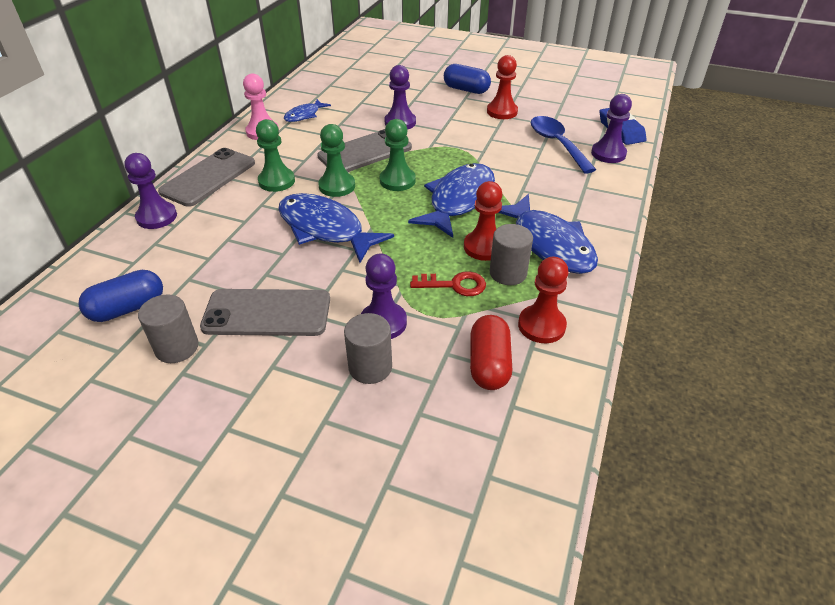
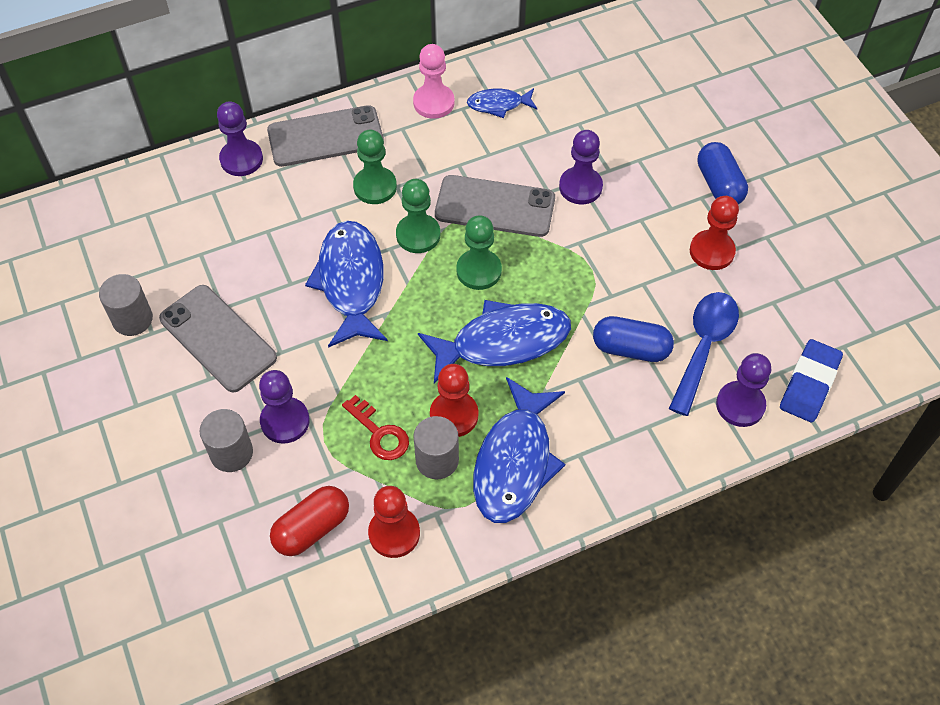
camera: 45 degrees right, 15 degrees up
blue capsule [78,270,163,322] -> blue capsule moved to [593,316,674,362]

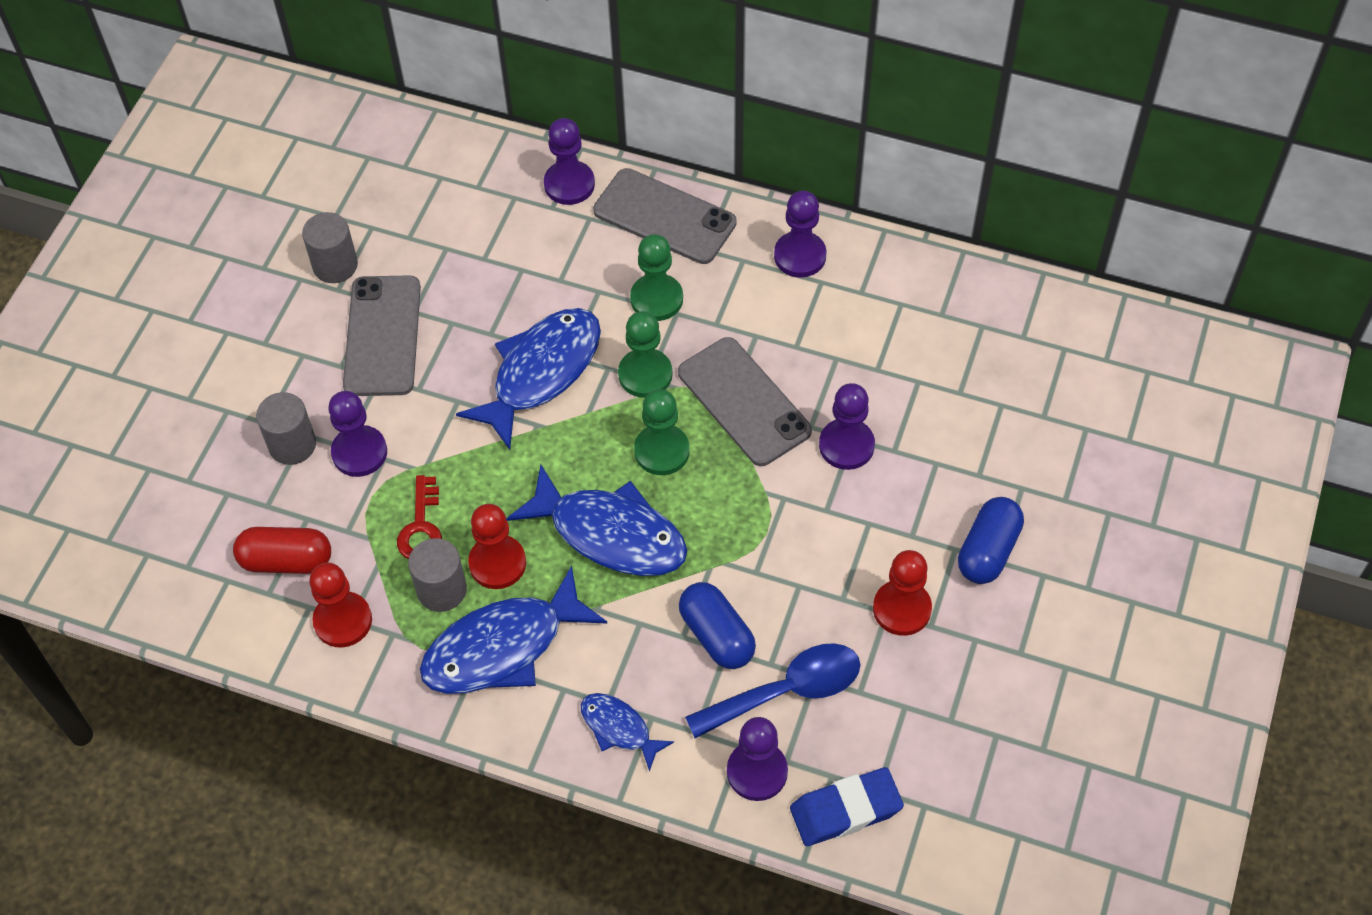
camera: 45 degrees right, 0 degrees up
pink pawn [413,44,454,119] -> purple pawn [774,191,827,278]
blue fish [467,88,537,118] -> blue fish moved to [581,693,674,772]

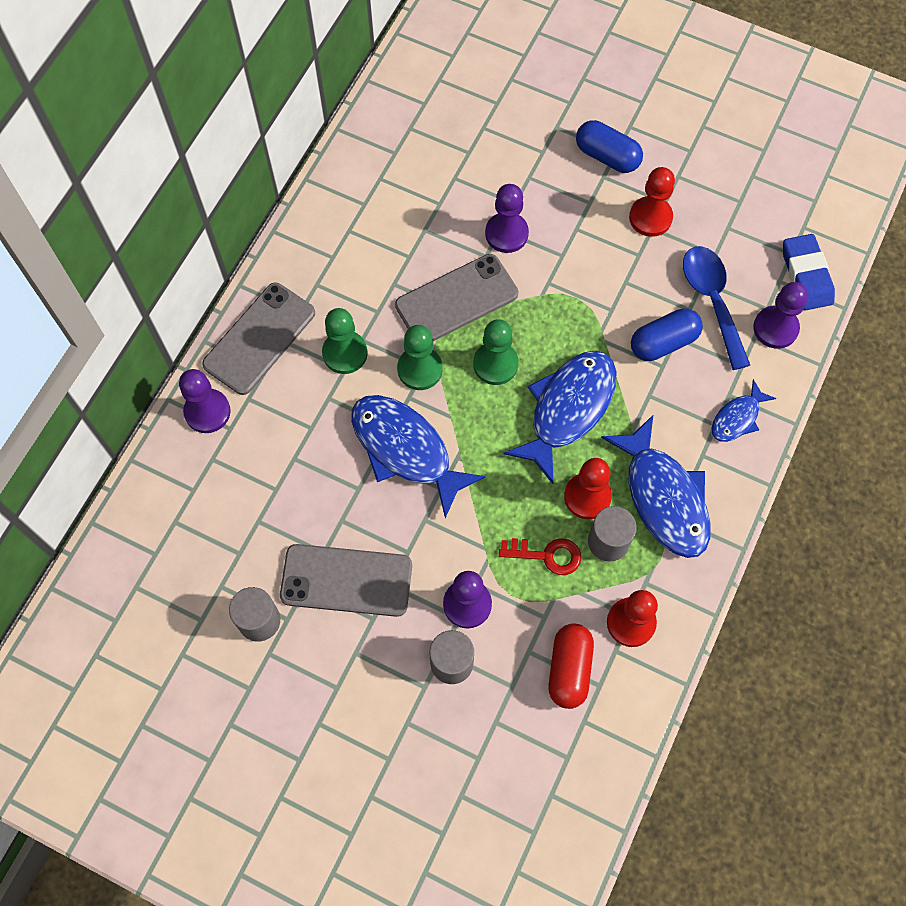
camera: 85 degrees left, 10 degrees up
purple pawn [774,191,827,278] -> none

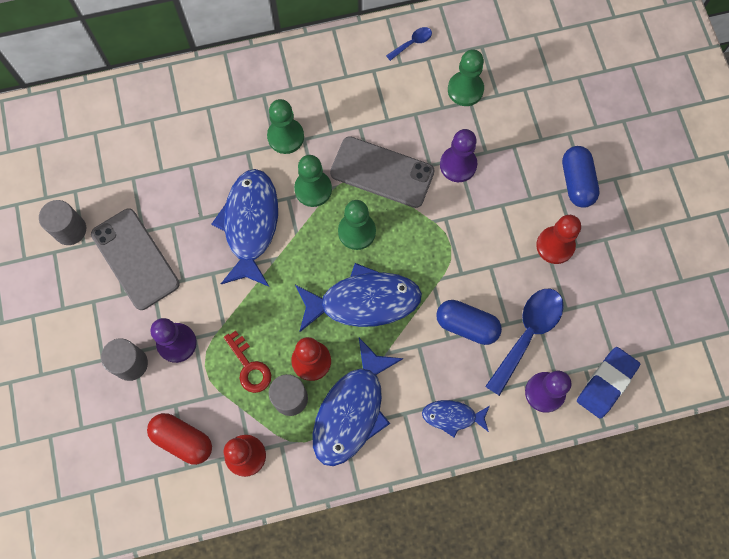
camera: 50 degrees right, 5 degrees up
purple pawn [179,369,231,433] -> none
grey phone [202,283,315,395] -> none
red capsule [548,623,594,709] -> red capsule turned 60 degrees clockwise [147,413,212,465]
none -> blue spoon [386,27,432,61]
none -> green pawn [448,50,484,106]

